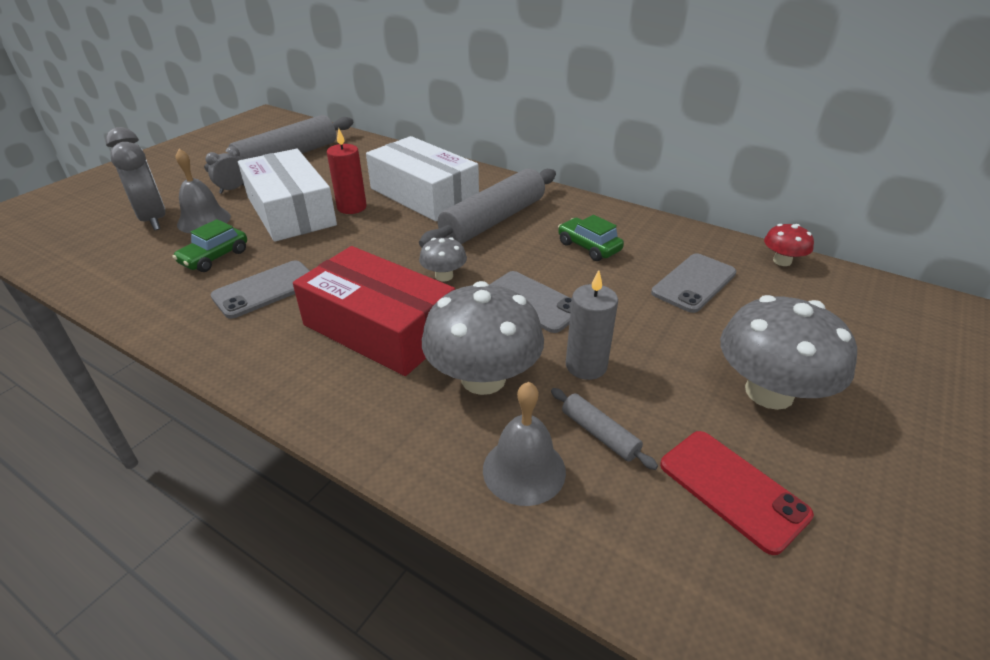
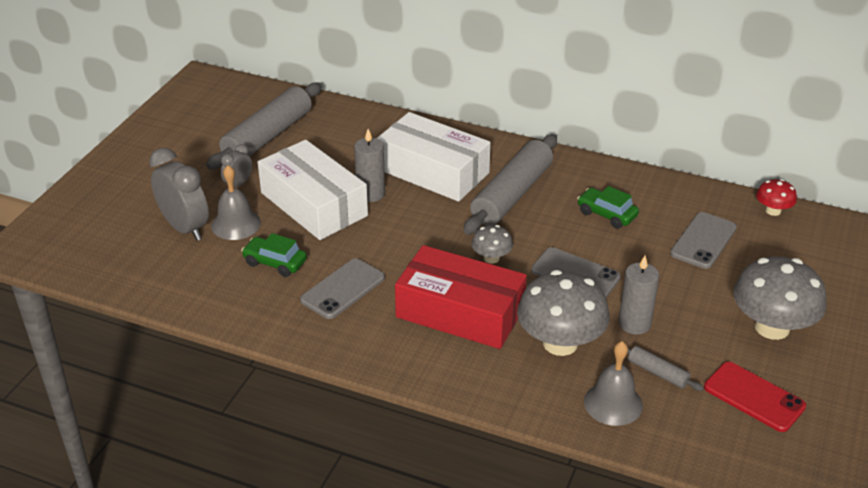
camera: 10 degrees left, 0 degrees up
green car [173,219,247,272] -> green car turned 90 degrees clockwise [241,233,307,277]
red candle [327,128,367,214] -> grey candle [354,129,385,202]

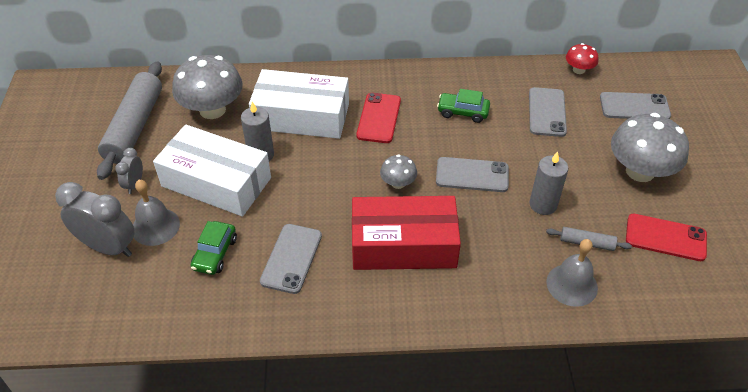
camera: 25 degrees left, 10 degrees up
green car [241,233,307,277] -> green car turned 75 degrees counterclockwise [191,221,237,275]
grey rolling pin [464,134,557,235] -> red phone [356,93,401,143]
grey mushroom [517,270,610,356] -> grey mushroom moved to [172,55,243,119]
none -> grey phone [600,92,671,119]

